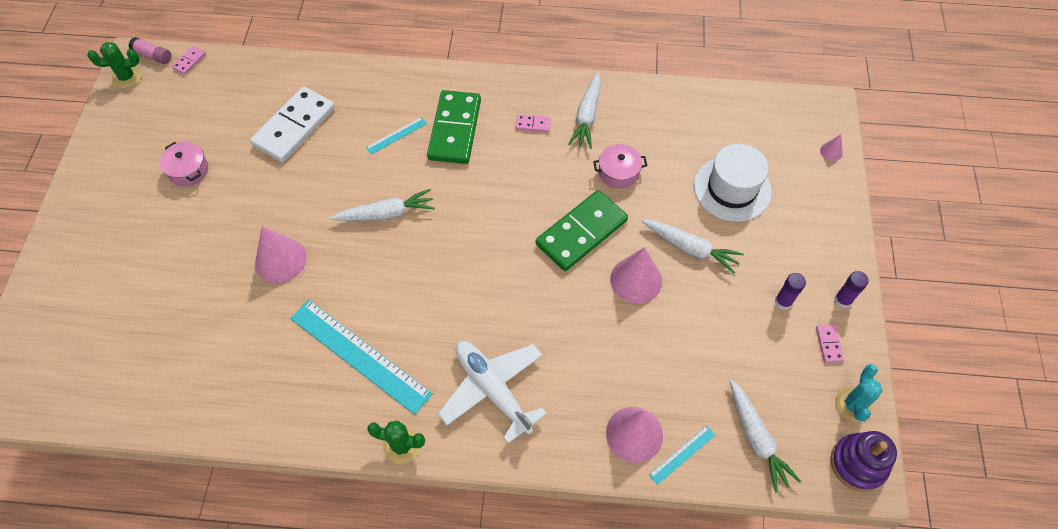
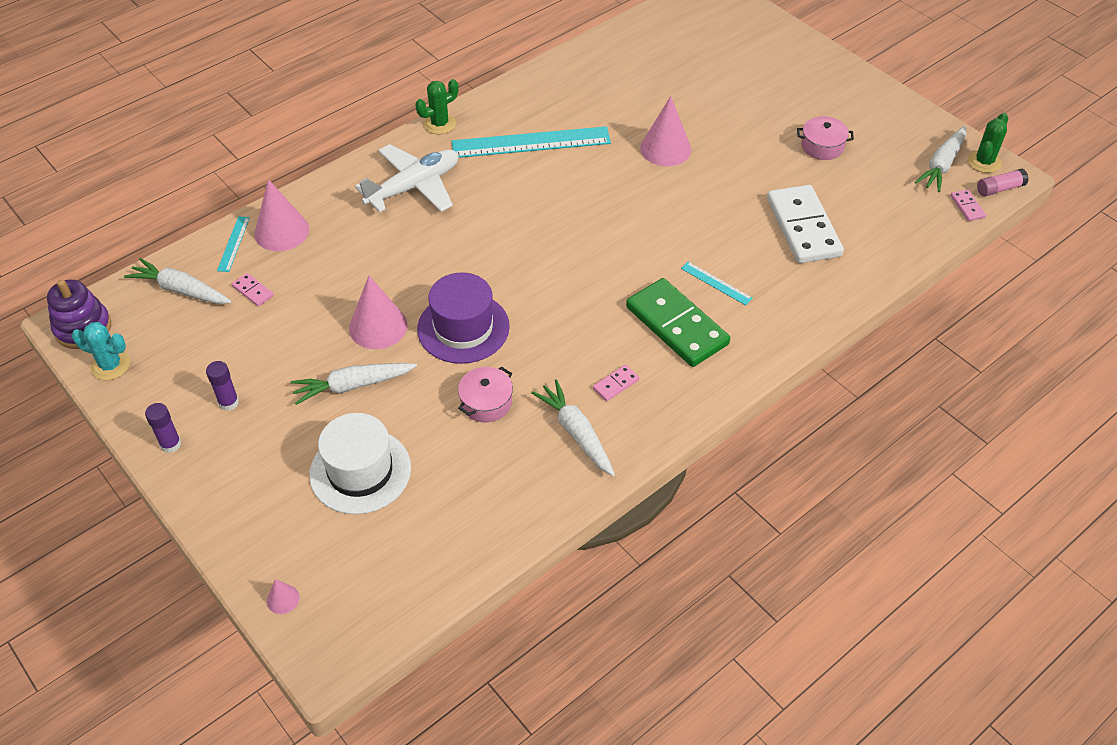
camera: 135 degrees right, 10 degrees down
white carrot [330,189,435,221] -> white carrot moved to [915,126,966,192]
turquoise ruler [366,117,427,155] -> turquoise ruler turned 60 degrees counterclockwise [681,262,753,305]
white plane [438,341,547,444] -> white plane turned 45 degrees counterclockwise [355,144,458,212]
green domino [536,190,628,271] -> purple hat [417,272,510,364]
pink domino [816,324,844,363] -> pink domino moved to [232,273,274,306]
turquoise cactus [835,364,883,422] -> turquoise cactus turned 45 degrees counterclockwise [72,322,130,380]

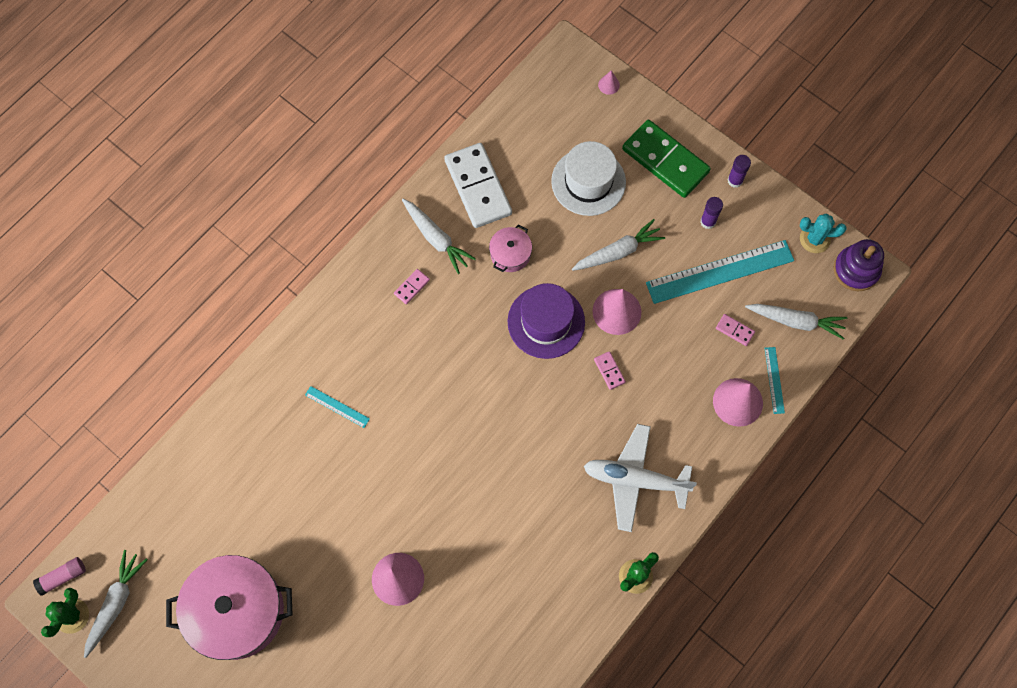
camera: 170 degrees right, 20 degrees up
white plane [355,144,458,212] -> white plane turned 60 degrees clockwise [584,424,697,532]
turquoise ruler [452,126,611,158] -> turquoise ruler moved to [646,240,794,304]
green domino [626,278,730,367] -> green domino moved to [622,120,711,198]
white domino [767,185,844,263] -> white domino moved to [444,143,512,228]
pink pot [797,116,854,160] -> pink pot [166,555,292,660], size x2.13
pink domino [950,189,986,221] -> pink domino moved to [594,351,626,390]

